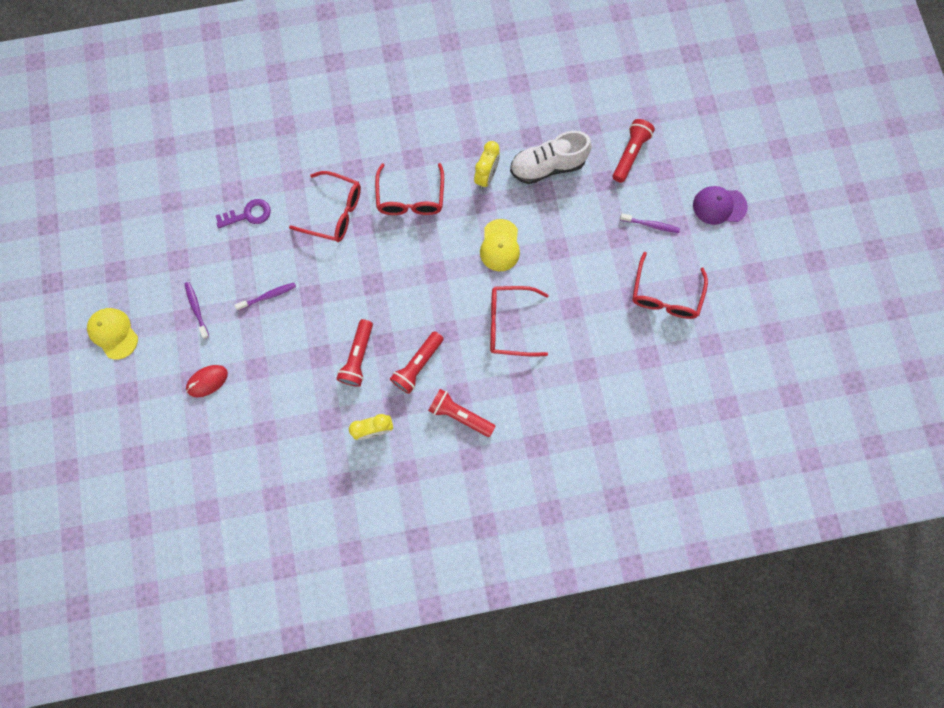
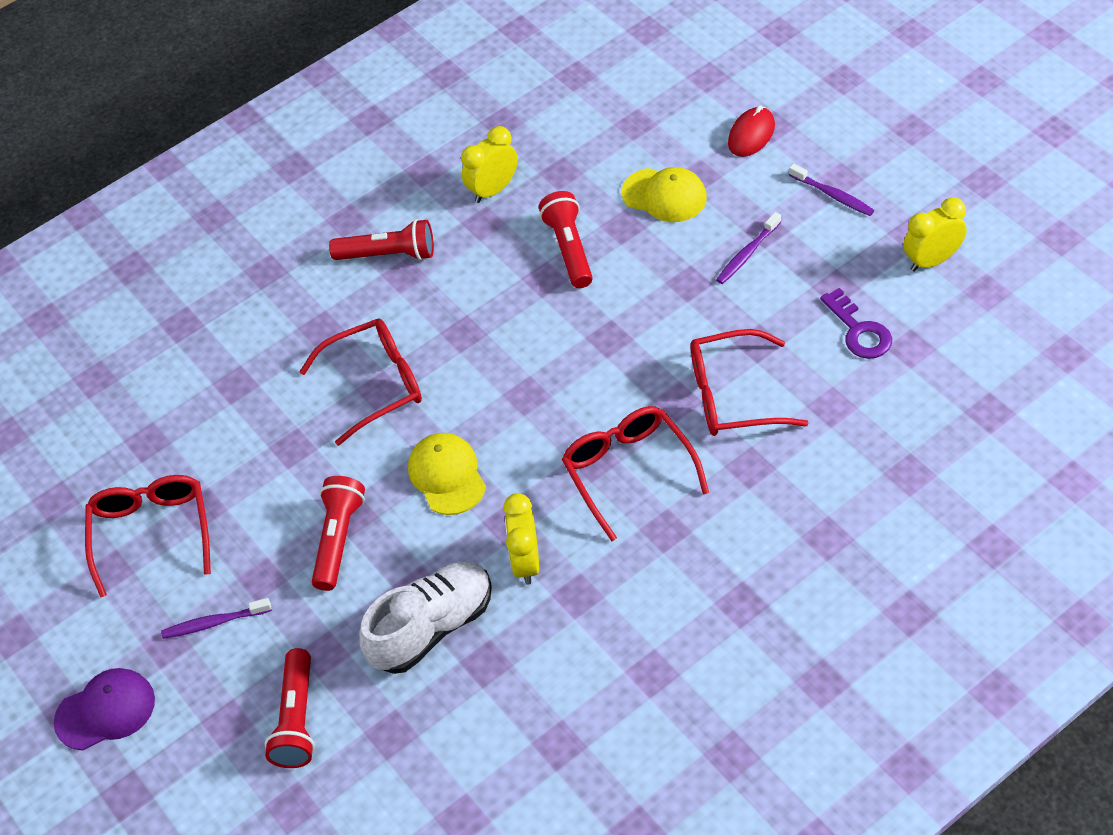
camera: 160 degrees right, 25 degrees down
yellow cap [87,308,138,359] -> yellow cap moved to [621,167,707,222]
purple key [216,199,271,228] -> purple key turned 75 degrees counterclockwise [820,288,892,359]
red flashlight [390,331,444,394] -> red flashlight moved to [312,476,365,591]
none -> yellow clock [903,197,967,272]

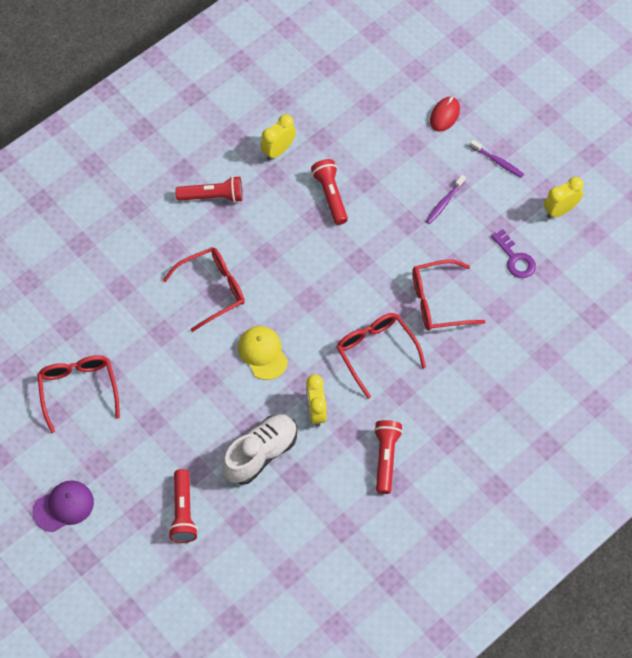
camera: 10 degrees left, 10 degrees up
purple toothbrush [161,598,272,639] -> none
red flashlight [312,476,365,591] -> red flashlight moved to [374,420,403,494]
yellow cap [621,167,707,222] -> none

